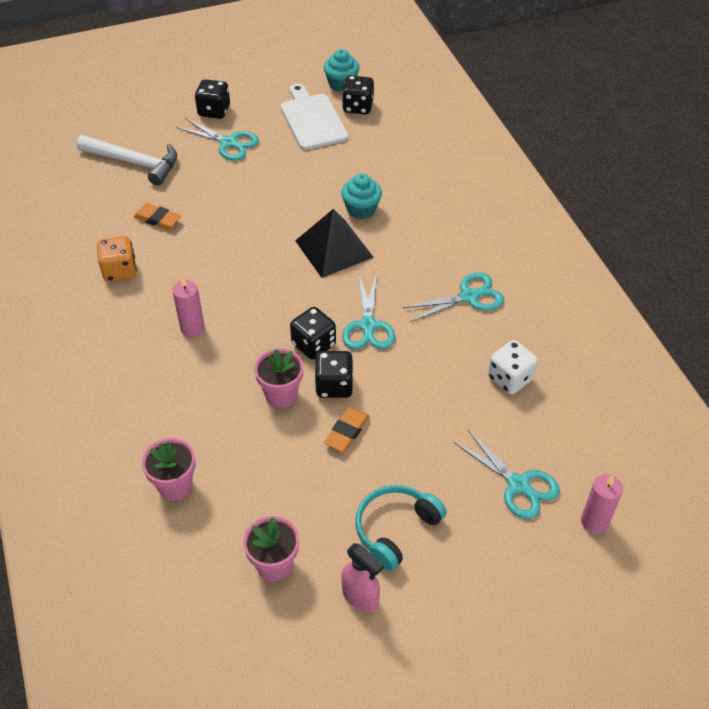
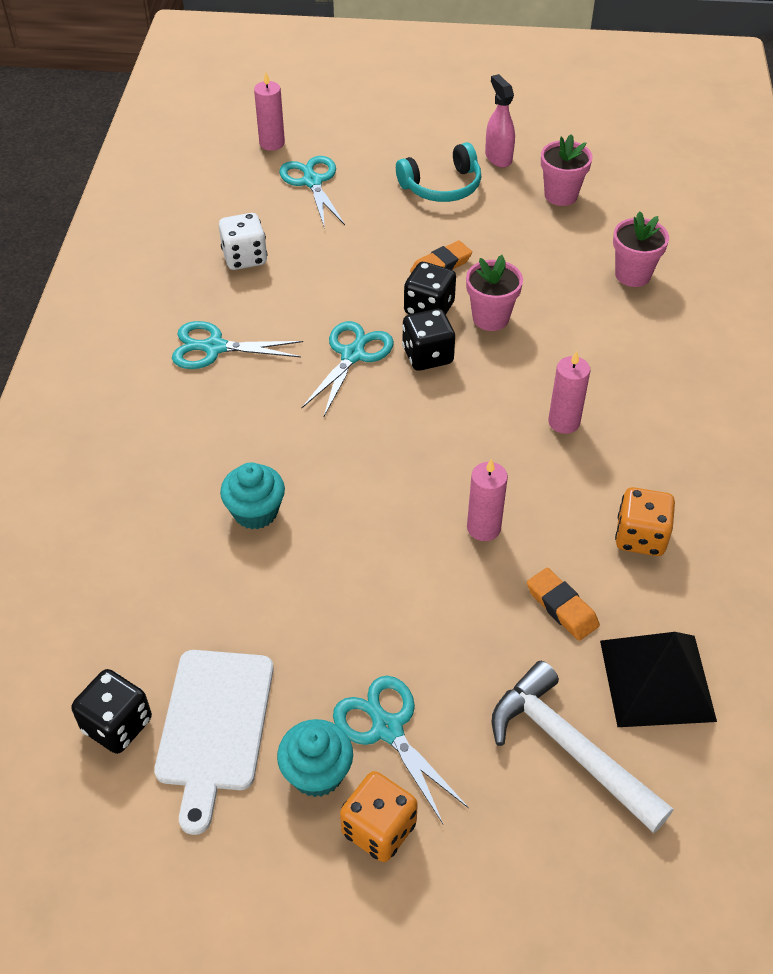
camera: 155 degrees left, 0 degrees up
black dice [195,79,230,119] -> orange dice [340,771,418,862]
black pyramid [295,209,374,278] -> black pyramid moved to [600,632,717,727]
turquoise cupcake [323,49,360,92] -> turquoise cupcake moved to [277,719,353,797]
none -> pink candle [467,459,508,541]

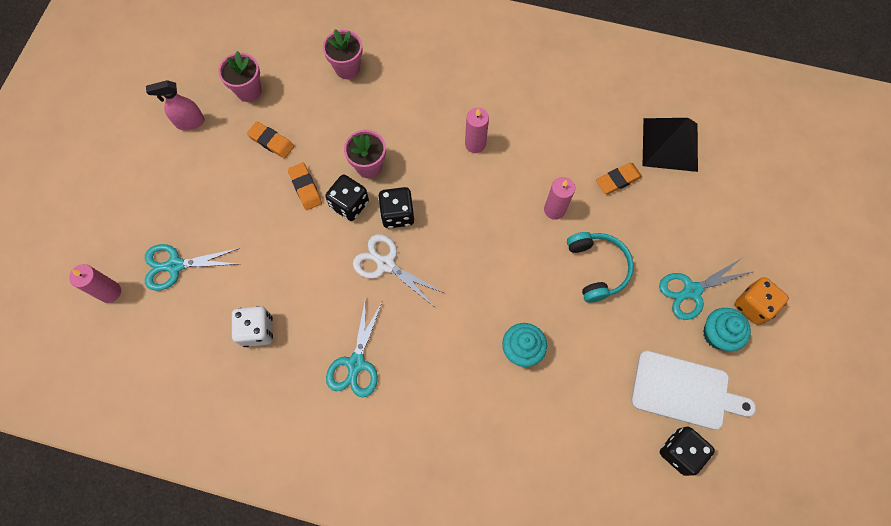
camera: 80 degrees left, 20 degrees up
turquoise scissors [301,321,394,416] -> white scissors [353,234,444,305]
turquoise headphones [396,142,481,202] -> turquoise headphones moved to [567,232,634,303]
white hammer [492,661,673,833] -> none
orange dice [615,487,675,556] -> none
none -> orange eraser [247,122,295,159]

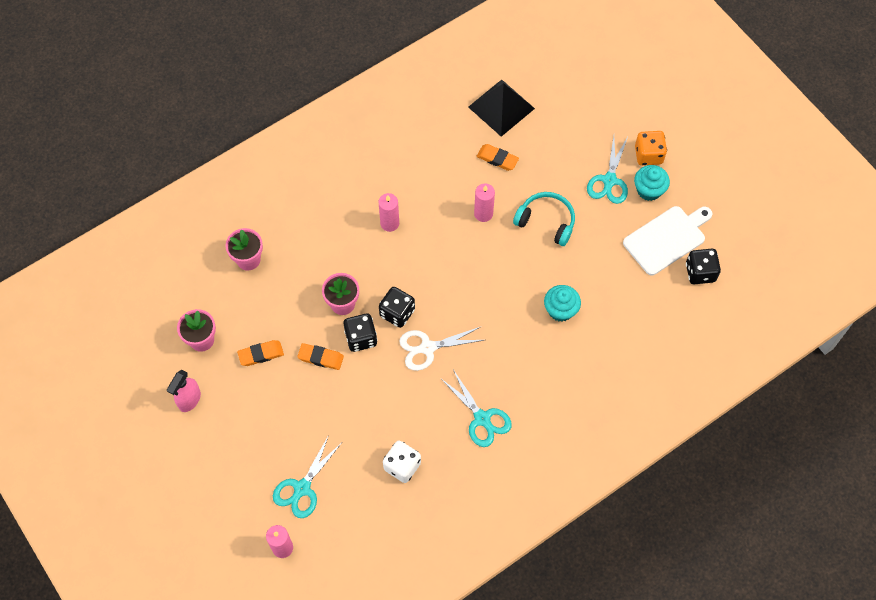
camera: 50 degrees left, 5 degrees down
orange eraser [596,163,642,194] -> orange eraser turned 75 degrees counterclockwise [477,144,519,171]

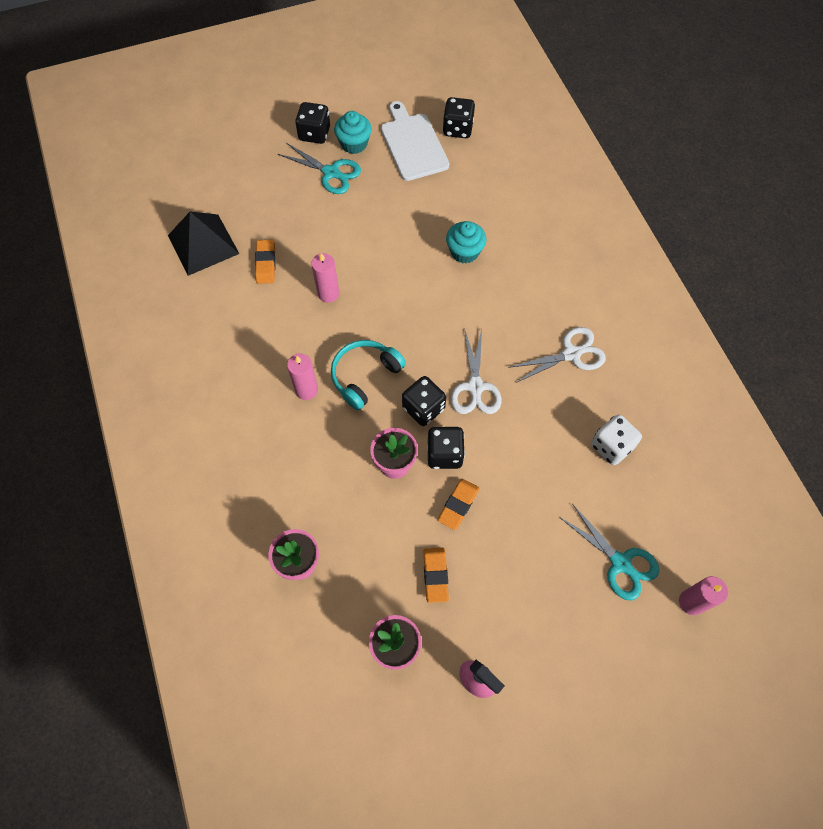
camera: 75 degrees left, 0 degrees up
turquoise scissors [441,370,512,447] -> white scissors [508,327,606,383]
orange eraser [477,144,519,171] -> orange eraser turned 45 degrees counterclockwise [255,240,276,284]
turquoise headphones [513,192,575,246] -> turquoise headphones moved to [331,340,406,410]
orange dice [635,131,667,166] -> black dice [295,102,330,144]

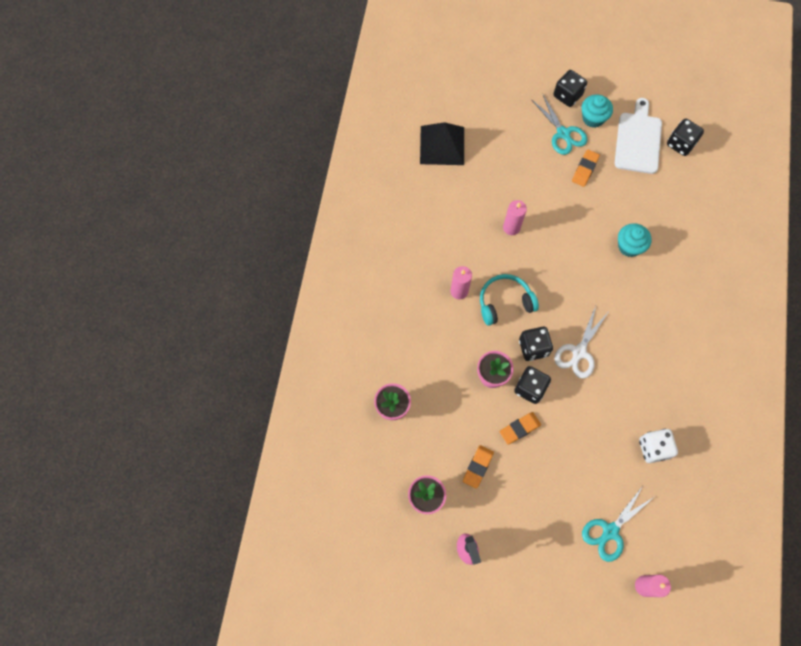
camera: 30 degrees right, 5 degrees up
orange eraser [255,240,276,284] -> orange eraser moved to [572,150,600,187]
white scissors [508,327,606,383] -> none
turquoise scissors [559,505,660,601] -> turquoise scissors turned 60 degrees clockwise [582,486,654,562]

